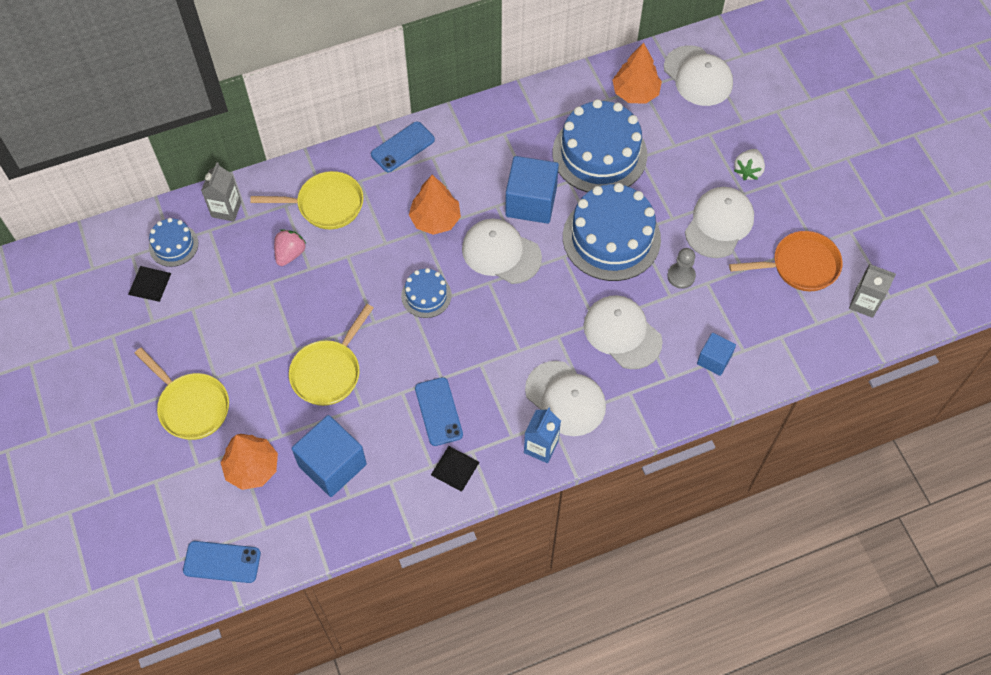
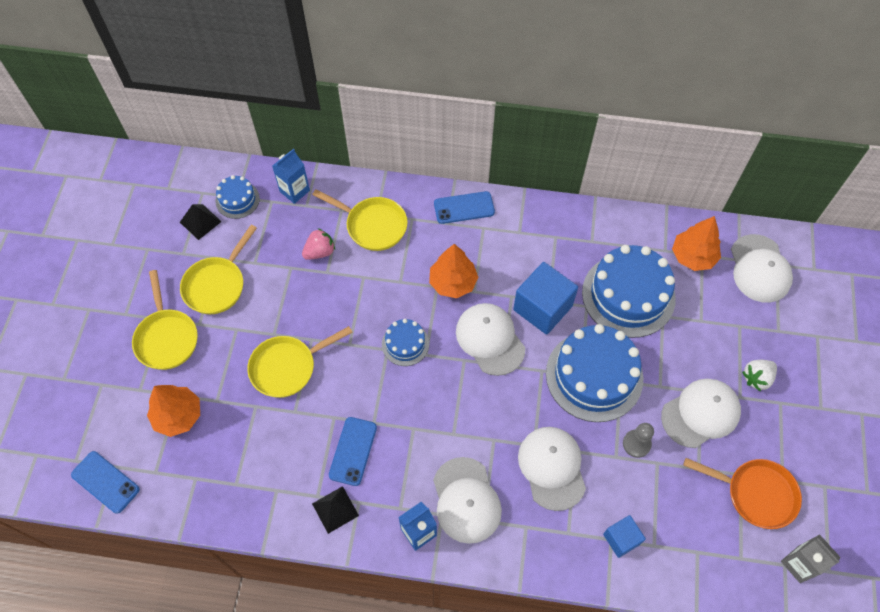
camera: 30 degrees right, 0 degrees up
grey carton [201,162,241,222] -> blue carton [272,149,310,204]
blue cube [292,415,367,497] -> none
none -> yellow pan [180,225,257,314]

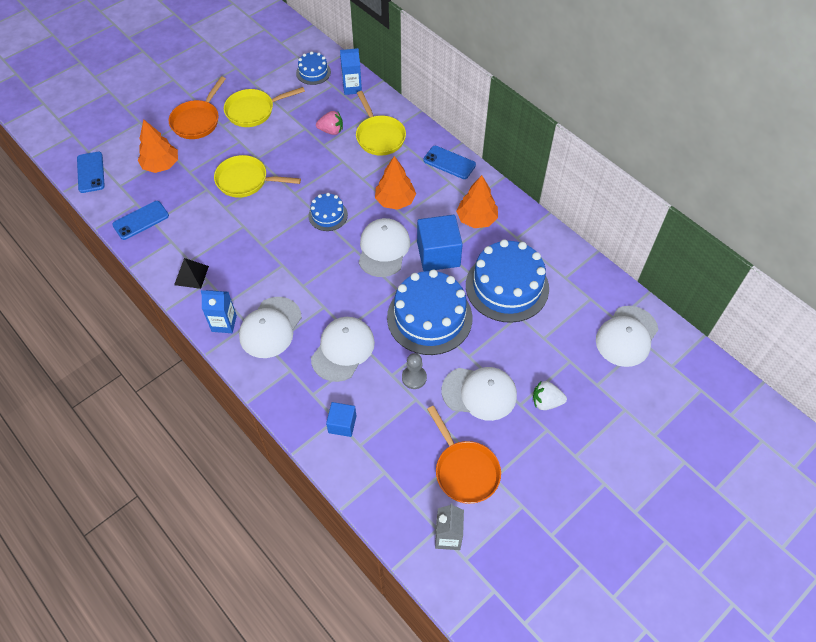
camera: 40 degrees right, 5 degrees down
yellow pan [132,270,198,370] -> orange pan [169,76,226,139]
black pyramid [180,204,222,240] -> none
blue phone [329,417,377,486] -> blue phone moved to [112,201,169,240]
orange tree [672,216,721,271] -> orange tree moved to [456,175,498,228]

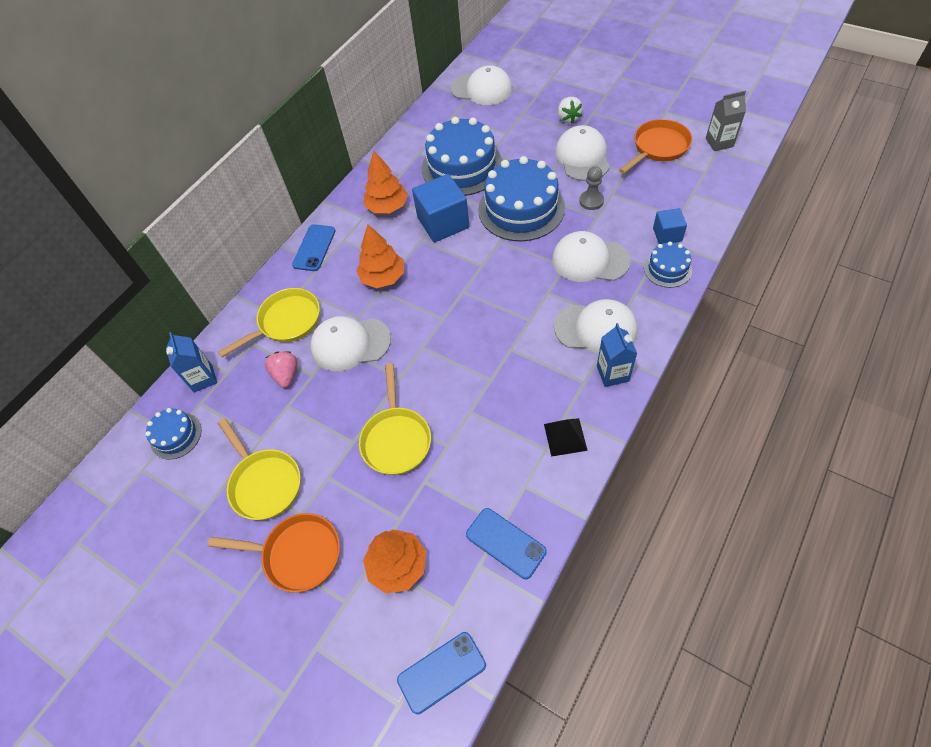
camera: 100 degrees left, 0 degrees up
blue cake [308,193,348,231] -> blue cake moved to [644,242,692,288]
white cap [359,218,410,277] -> white cap moved to [310,316,391,371]

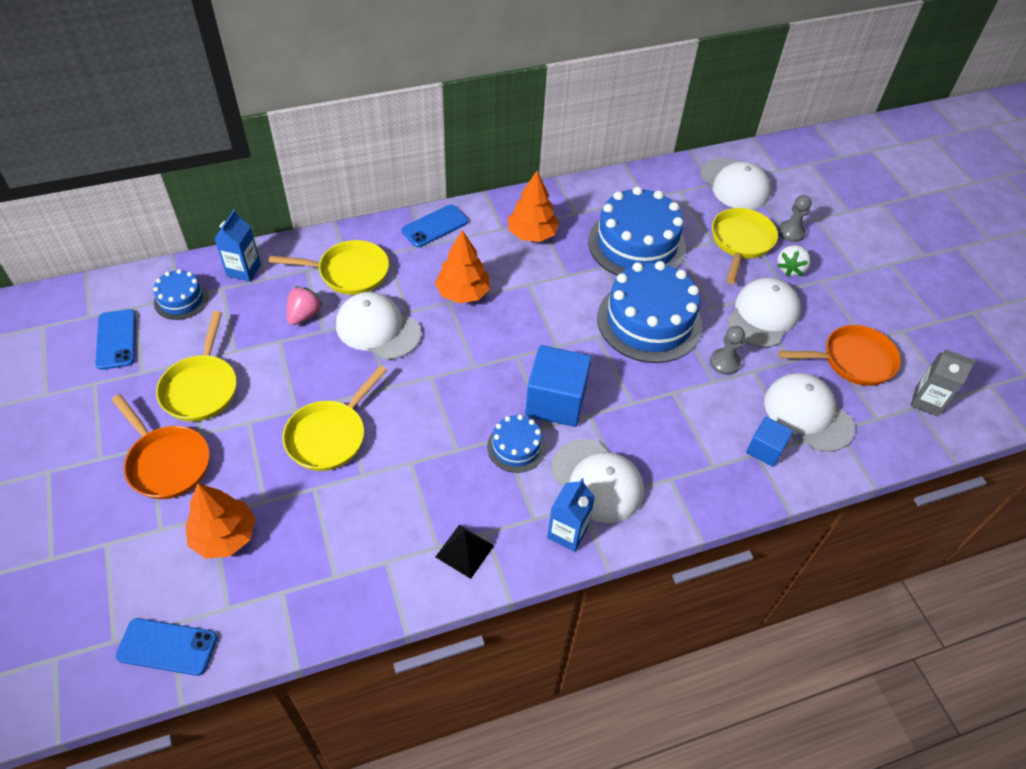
camera: 30 degrees right, 5 degrees down
blue cube [412,174,469,242] -> blue cube moved to [525,345,592,427]
blue phone [466,508,547,579] -> blue phone moved to [95,309,136,370]
white cap [552,231,631,282] -> white cap moved to [764,373,855,452]
blue cake [644,242,692,288] -> blue cake moved to [487,415,546,473]
none -> yellow pan [712,208,778,284]
none -> grey pawn [778,195,812,242]

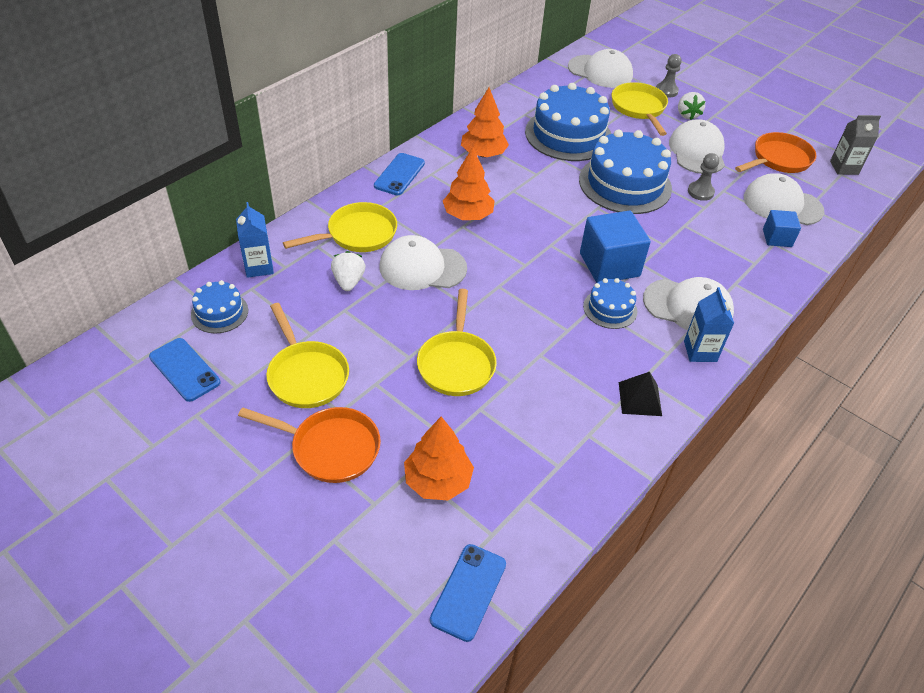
camera: 30 degrees left, 5 degrees down
blue phone [116,618,217,676] -> blue phone turned 45 degrees counterclockwise [430,544,506,642]
pink strawberry [287,286,323,325] -> white strawberry [331,251,366,291]

